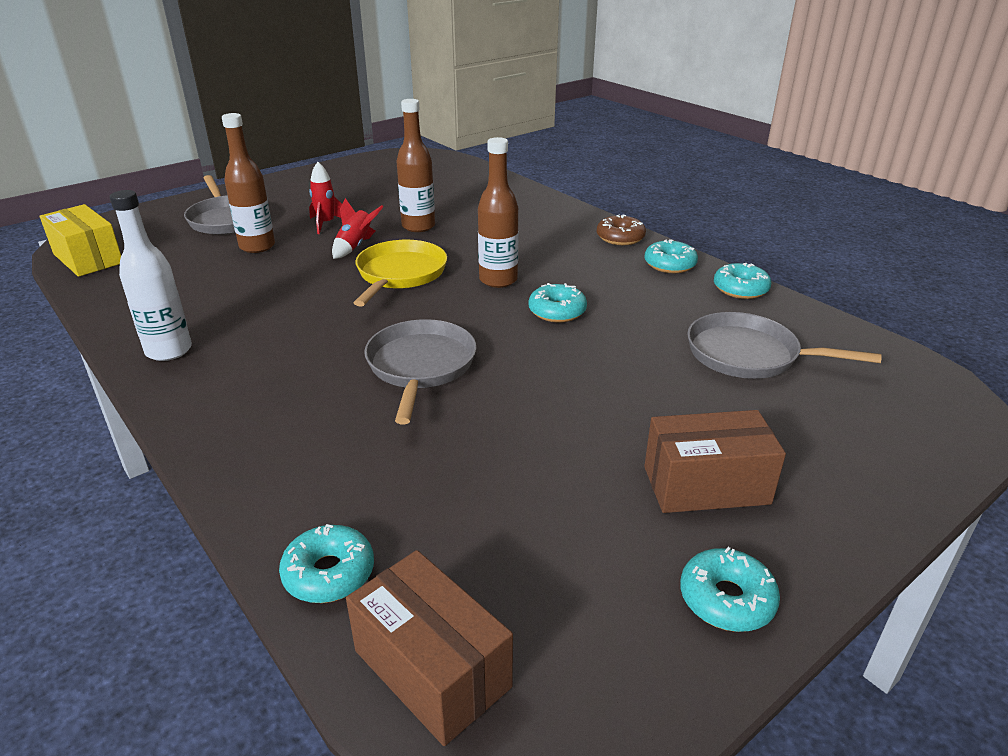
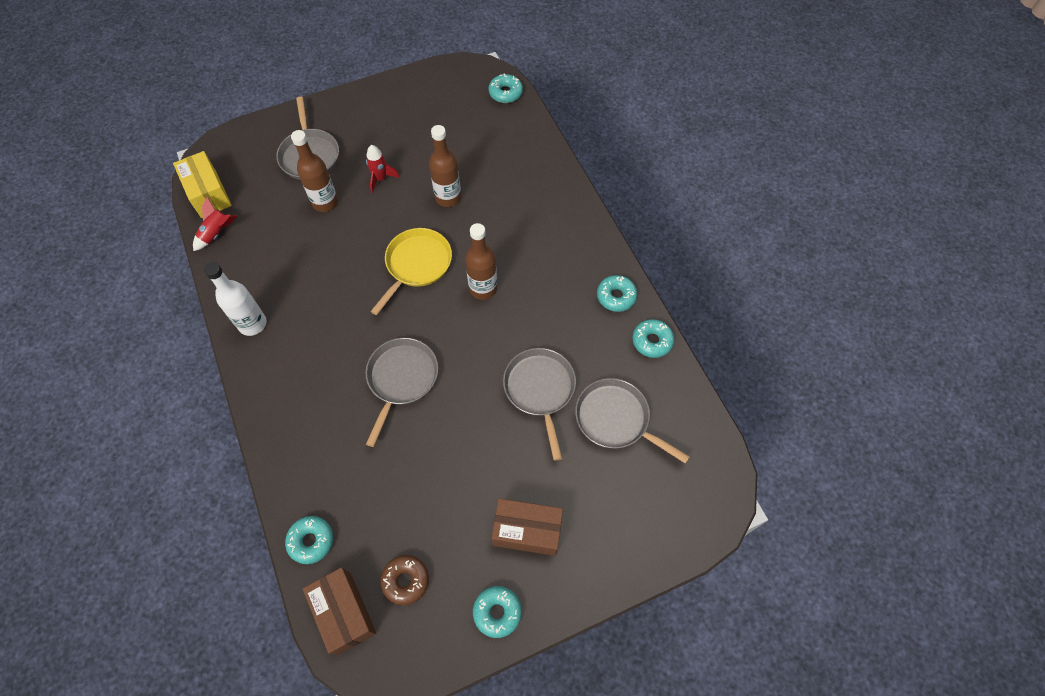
camera: 15 degrees right, 30 degrees up
red rocket [332,198,383,259] -> red rocket moved to [193,196,237,251]
turquoise donut [529,283,587,322] -> turquoise donut moved to [489,74,523,103]
brown donut [597,214,646,245] -> brown donut moved to [380,555,429,605]
none -> grey pan [503,348,576,461]

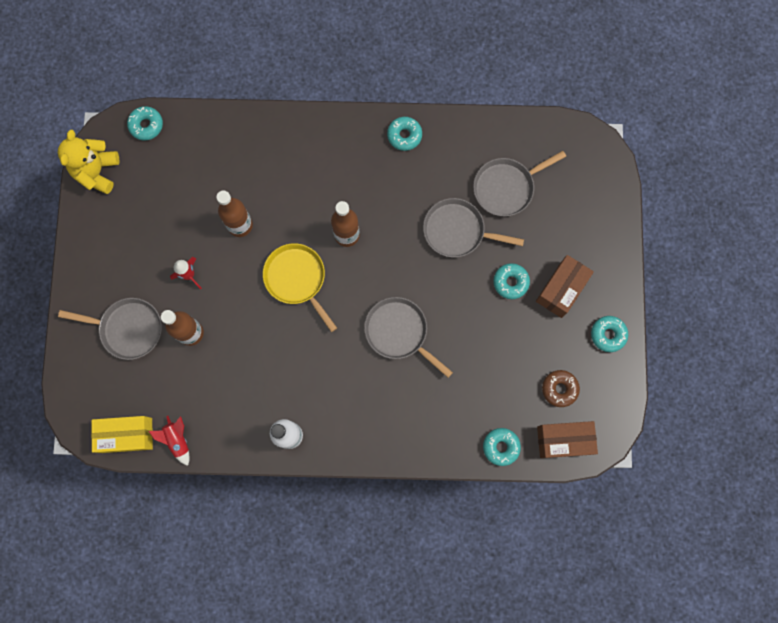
camera: 65 degrees left, 15 degrees up
turquoise donut [632,319,674,358] -> turquoise donut moved to [493,263,530,299]
none -> yellow teddy bear [58,130,119,194]

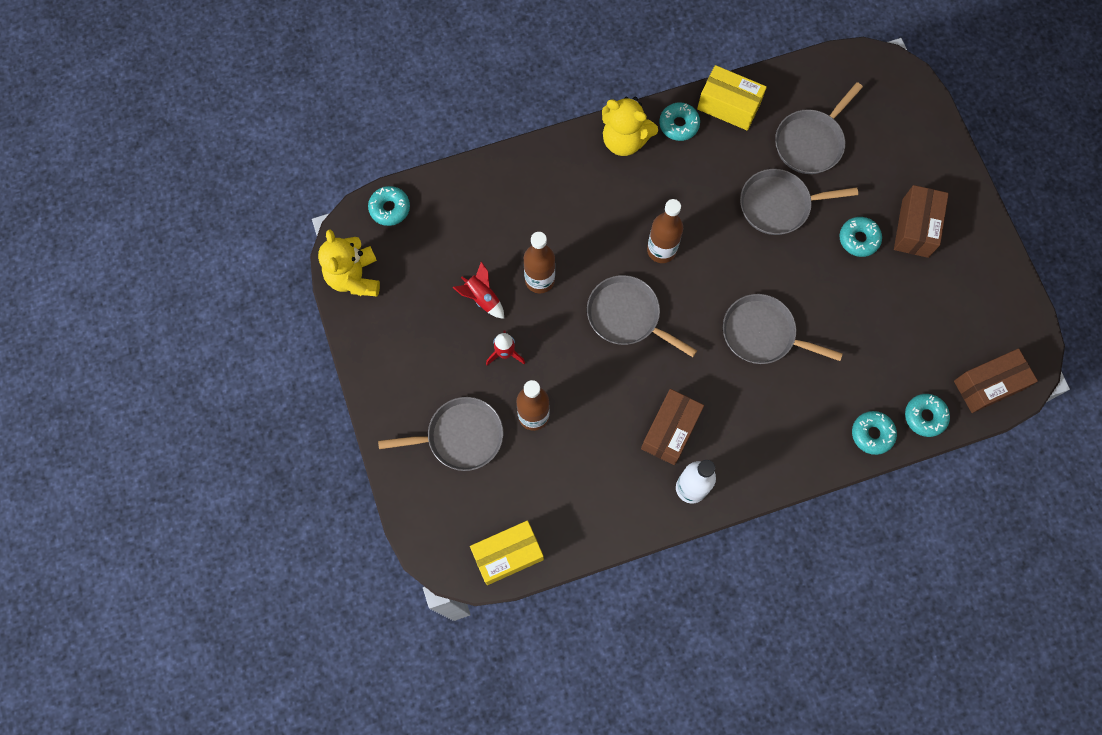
camera: 20 degrees left, 5 degrees down
red rocket [148,416,190,466] -> red rocket moved to [453,261,504,319]
yellow pan [263,243,337,332] -> grey pan [587,275,697,357]
brown donut [542,370,580,407] -> none
turquoise donut [591,316,628,352] -> turquoise donut moved to [852,411,897,455]
none -> yellow teddy bear [602,97,658,156]
none -> brown box [641,389,704,465]
none -> yellow box [697,65,767,131]

